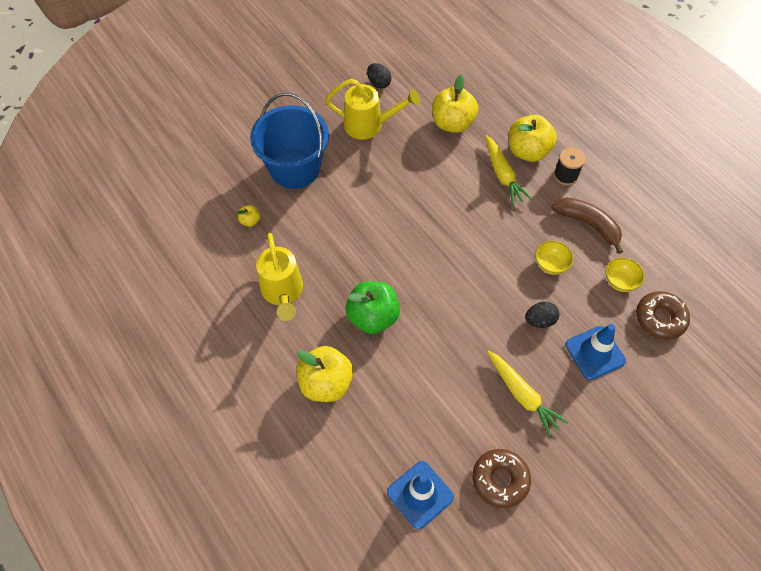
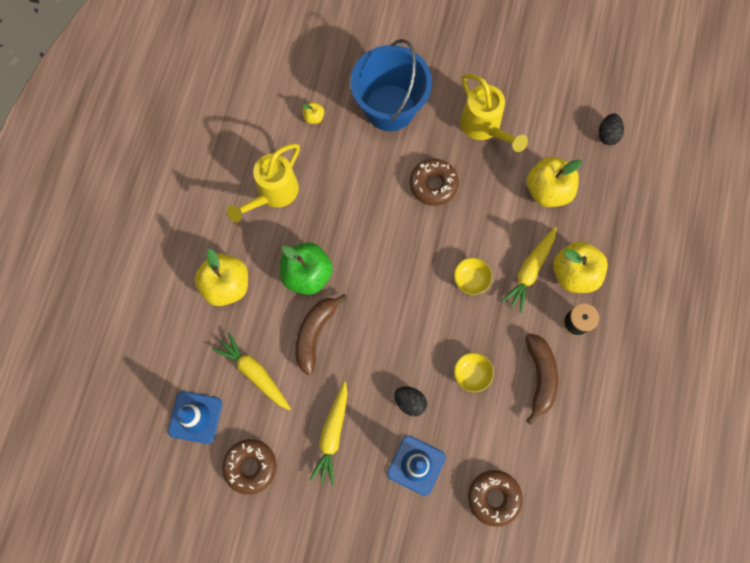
camera: 50 degrees right, 15 degrees up
black egg [367,63,392,89] -> black egg moved to [599,113,624,145]
yellow bowl [606,257,645,292] -> yellow bowl moved to [454,257,492,295]
none -> yellow carrot [212,332,291,410]
none -> brown banana [295,294,347,376]
none -> brown donut [410,159,459,206]

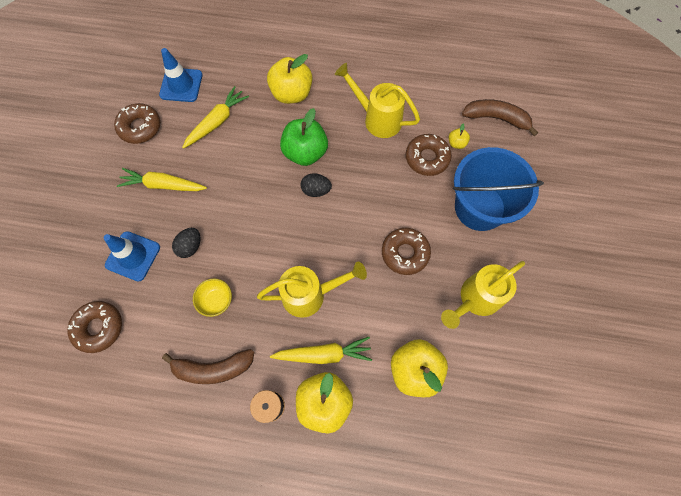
camera: 85 degrees right, 5 degrees down
brown banana [295,294,347,376] -> brown banana moved to [462,99,538,136]
yellow bowl [454,257,492,295] -> yellow watering can [257,262,367,318]
yellow carrot [501,227,556,313] -> yellow carrot turned 150 degrees clockwise [270,337,372,364]
black egg [599,113,624,145] -> black egg moved to [301,173,332,197]
none -> brown donut [406,134,452,176]

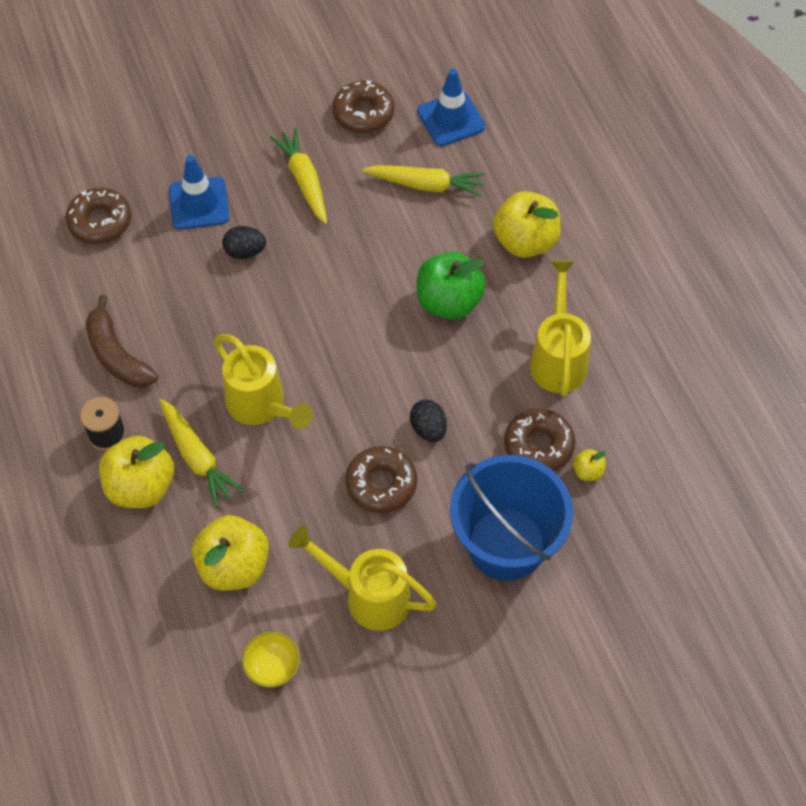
camera: 60 degrees right, 10 degrees down
yellow bowl [193,279,232,317] -> yellow bowl moved to [242,632,300,687]
black egg [301,173,332,197] -> black egg moved to [410,400,447,442]
brown banana [462,99,538,136] -> none

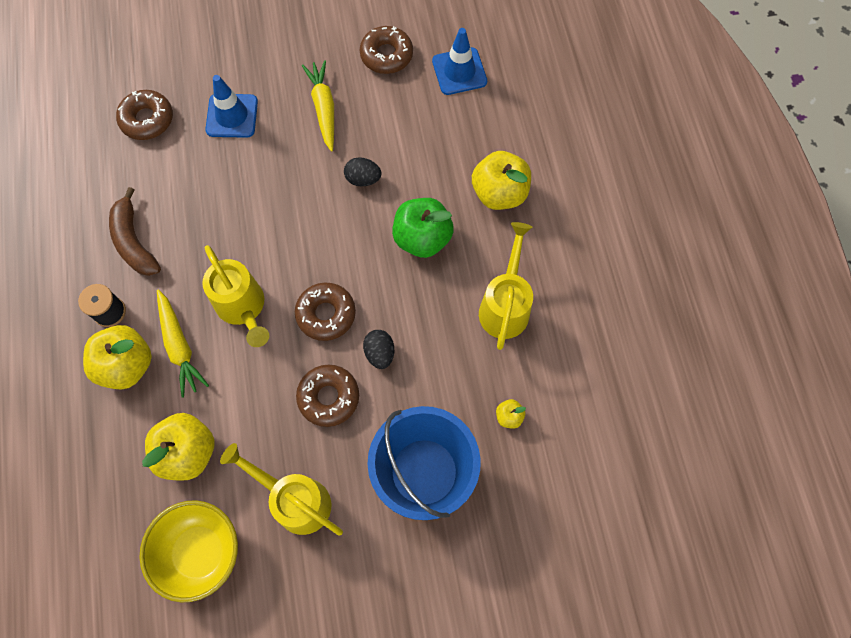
camera: 10 degrees right, 10 degrees up
black egg [222,226,266,259] -> black egg moved to [344,157,382,186]
yellow bowl [242,632,300,687] -> yellow bowl [139,500,238,602], size x1.86
yellow carrot [362,165,485,197] -> none
brown donut [504,408,575,471] -> brown donut moved to [295,283,356,341]

